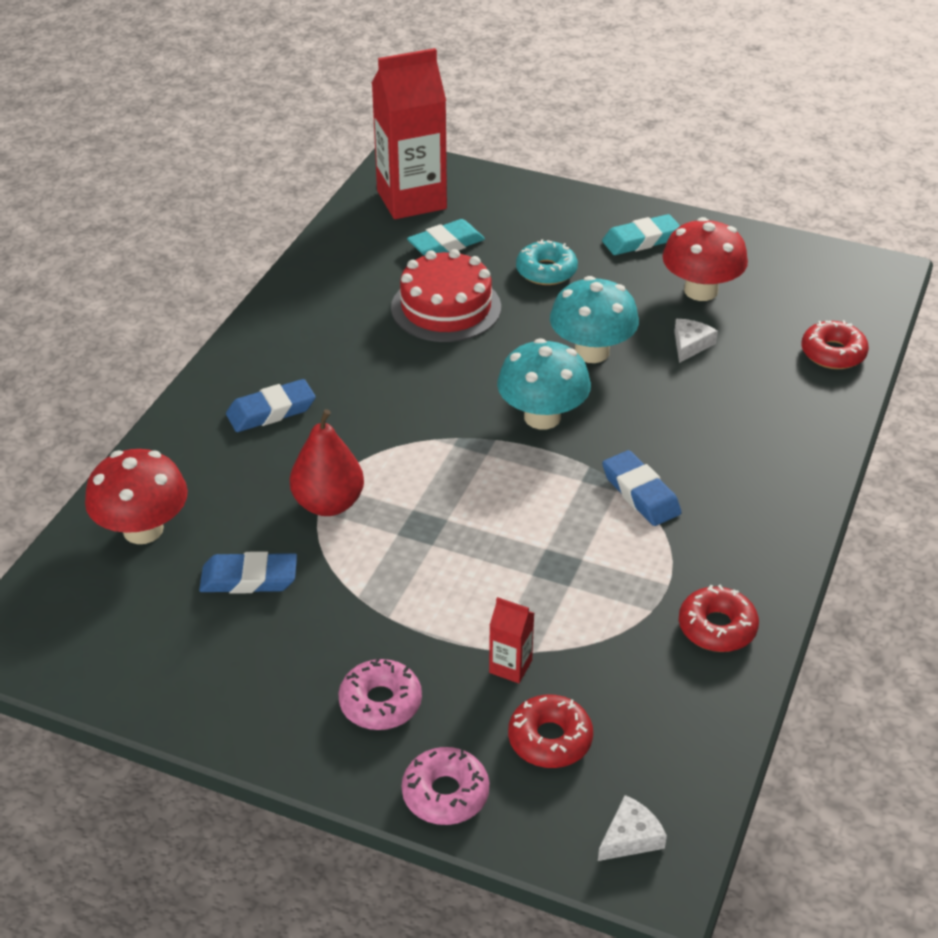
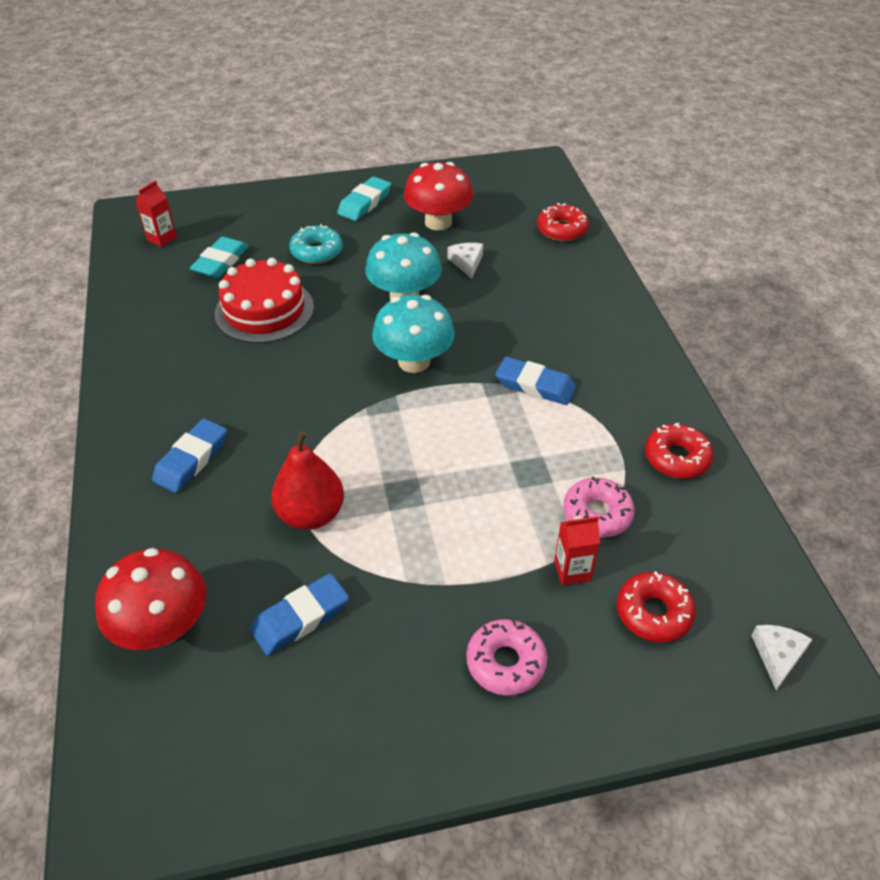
camera: 35 degrees left, 5 degrees up
red carton [372,48,447,219] -> red carton [135,181,177,247], size x0.42
pink donut [402,747,489,825] -> pink donut moved to [563,477,635,538]

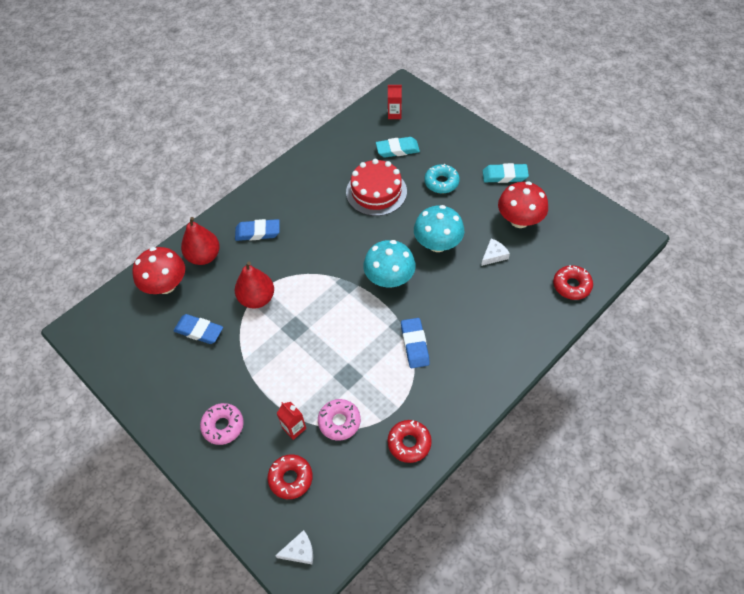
camera: 60 degrees right, 10 degrees up
none -> red pear [181,217,220,265]

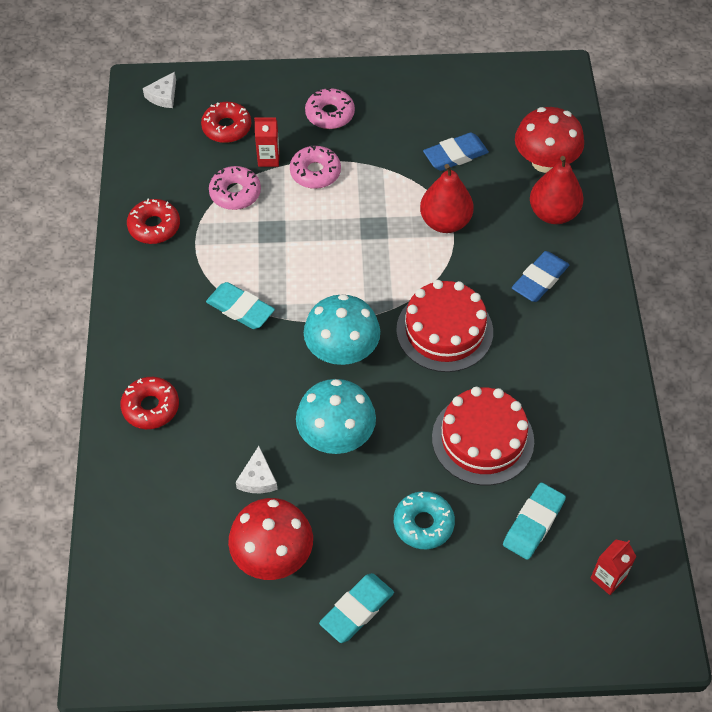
camera: 130 degrees right, 0 degrees up
blue eraser [401,318,430,368] -> turquoise eraser [206,282,275,329]
red donut [553,265,593,300] -> red donut moved to [120,377,179,429]
none -> pink donut [290,145,341,189]
none -> red cake [396,280,493,372]

